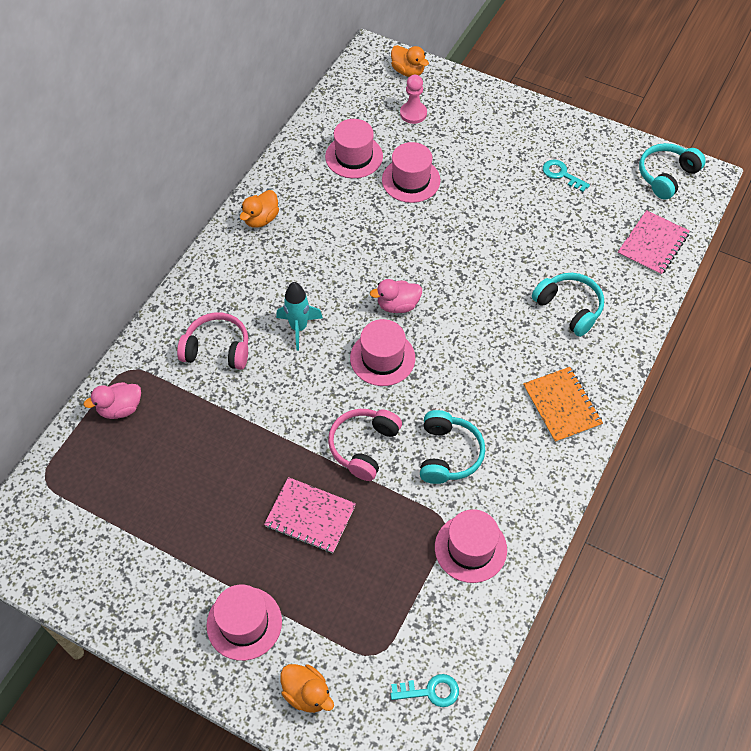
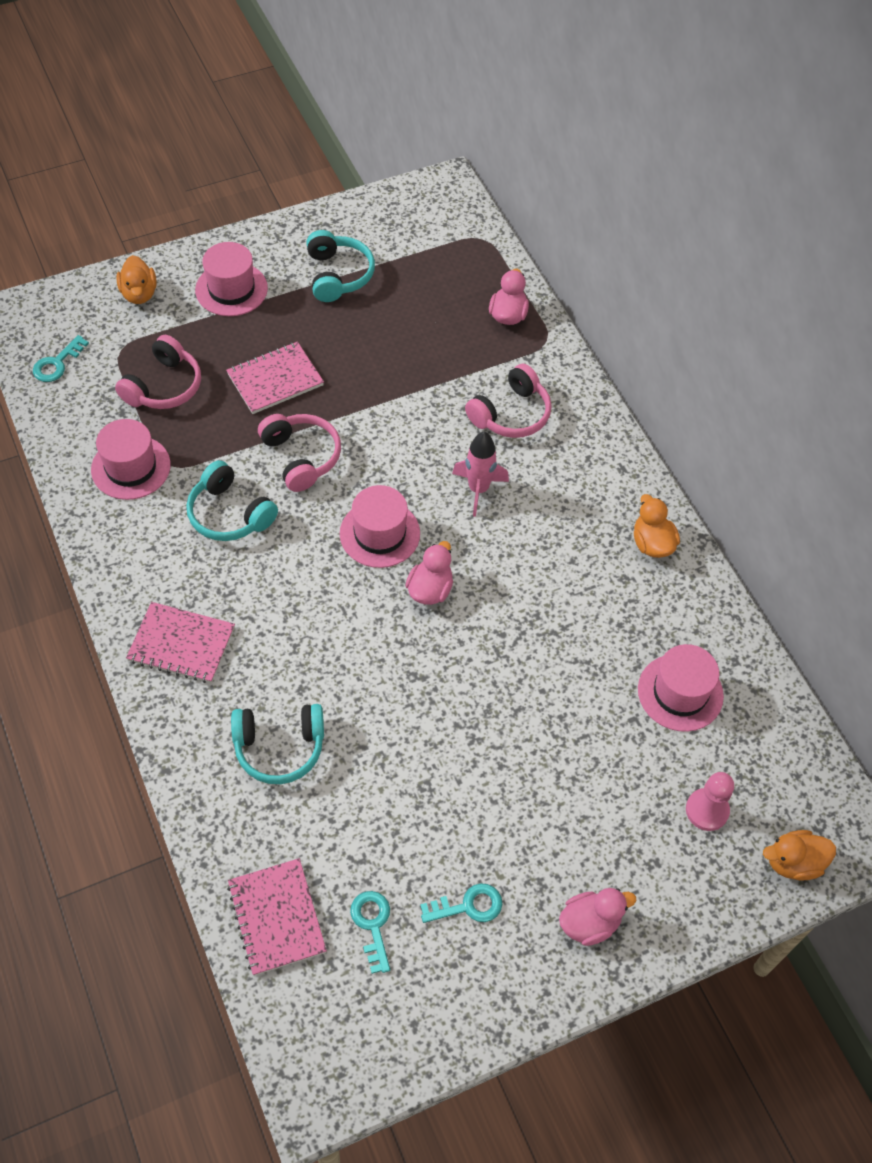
camera: 125 degrees right, 0 degrees up
turquoise rocket [276,282,323,351] -> pink rocket [452,431,509,517]
orange duck [281,664,334,713] -> orange duck turned 90 degrees counterclockwise [116,255,157,304]
pink hat [382,142,441,203] -> none
orange notebook [523,367,603,443] -> pink notebook [126,602,235,683]
turquoise headphones [639,143,706,200] -> turquoise headphones moved to [306,230,375,302]
none -> pink headphones [115,335,201,409]
none -> turquoise key [350,891,390,974]
none -> pink duck [559,888,636,946]

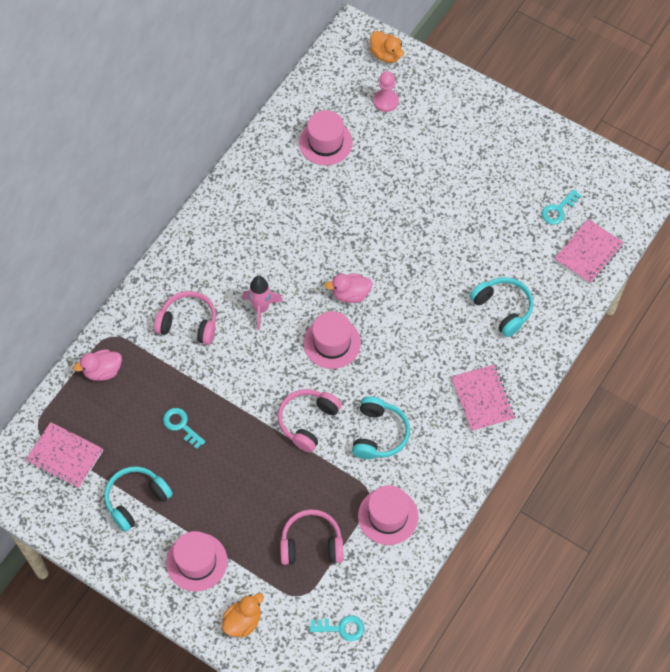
camera: 120 degrees left, 5 degrees up
pink notebook [226,341,324,414] -> pink notebook moved to [26,422,103,488]
turquoise key [420,883,502,923] -> turquoise key moved to [163,408,205,449]
pink duck [559,888,636,946] -> none
orange duck [634,494,680,558] -> none

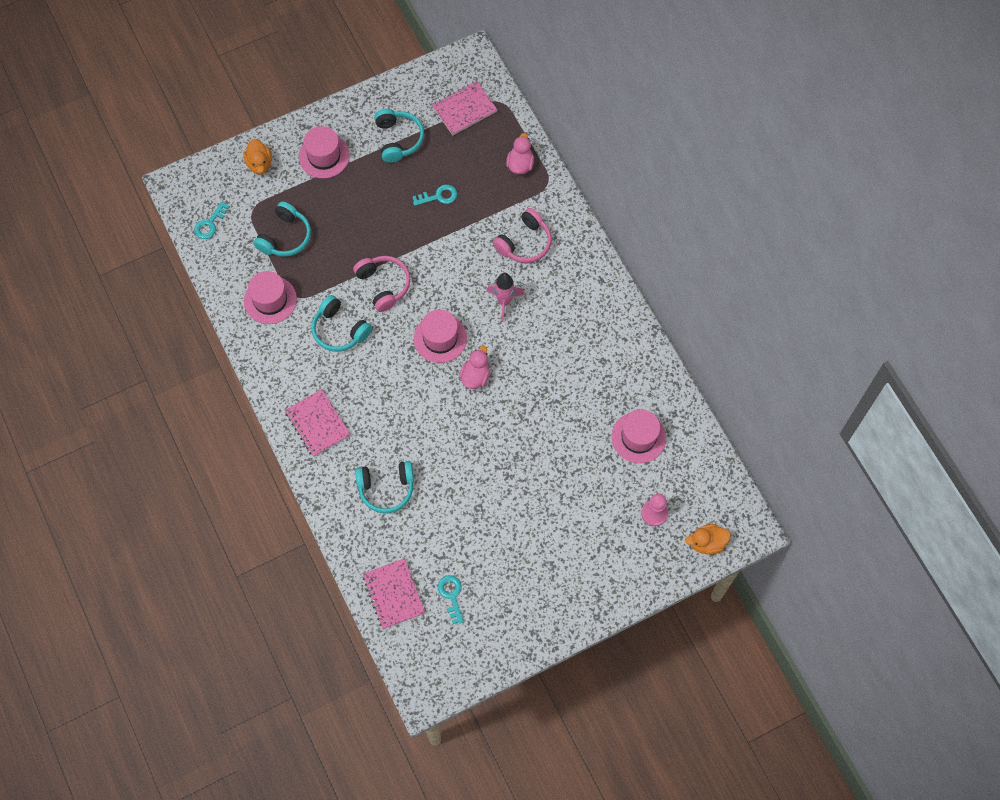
camera: 120 degrees right, 5 degrees up
pink headphones [280,509,344,565] -> turquoise headphones [254,201,311,257]
pink notebook [451,365,515,432] -> pink notebook turned 45 degrees clockwise [285,389,351,457]

